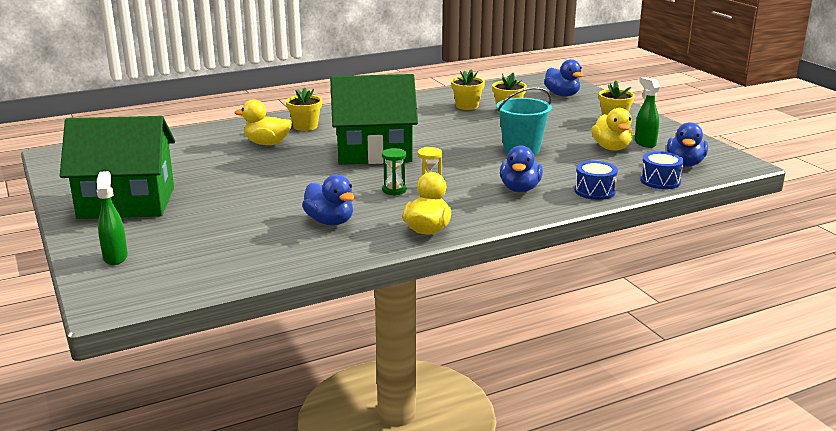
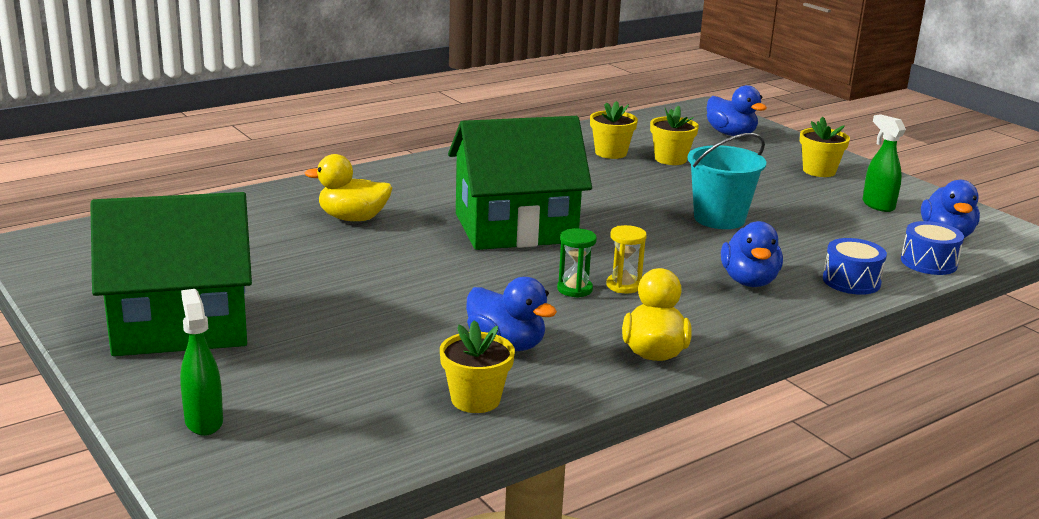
camera: 10 degrees left, 0 degrees up
yellow flower pot [286,88,322,131] -> yellow flower pot moved to [440,320,515,413]
yellow duck [591,108,632,150] -> none

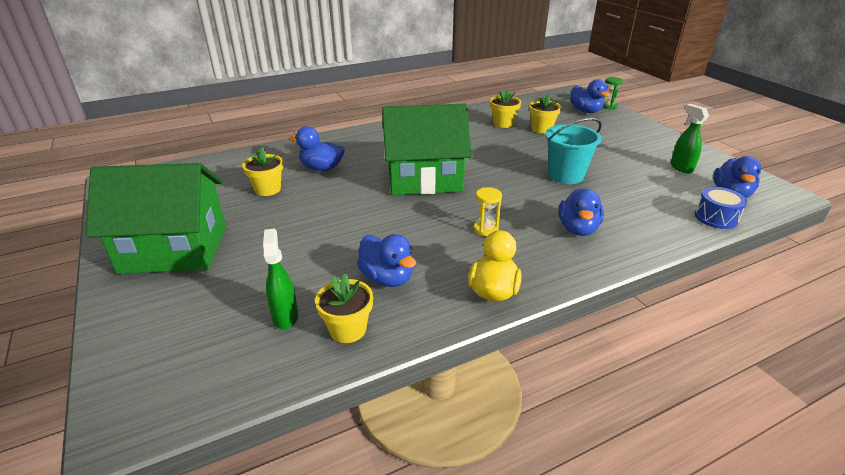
camera: 10 degrees right, 10 degrees up
green spray bottle [180,289,223,436] -> green spray bottle moved to [263,228,298,329]
yellow duck [305,154,392,221] -> blue duck [289,126,345,171]
green hourglass [557,228,597,298] -> green hourglass moved to [602,77,623,110]
yellow flower pot [800,116,850,177] -> yellow flower pot moved to [242,147,283,196]
blue drum [823,238,887,295] -> none

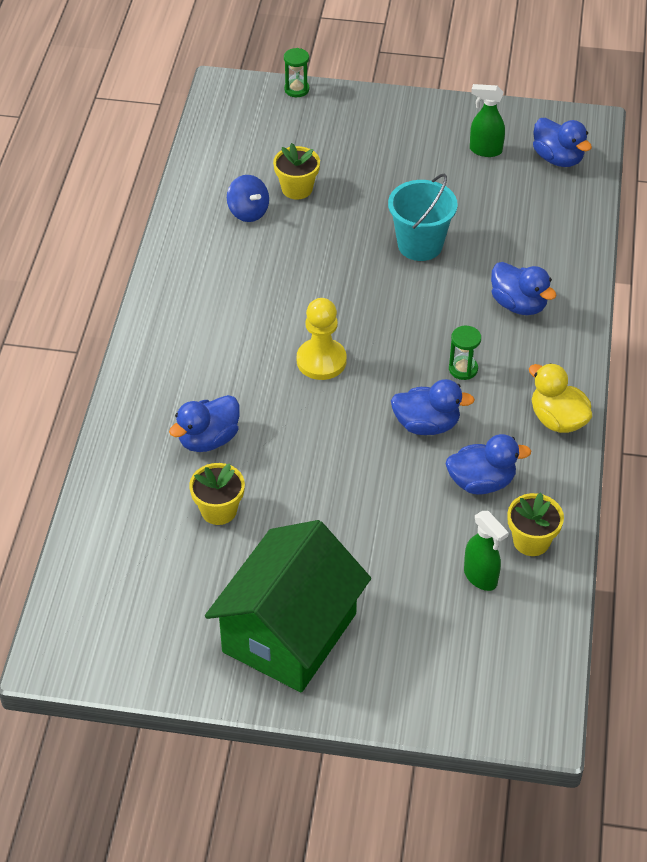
camera: 55 degrees left, 15 degrees up
green spray bottle [263,228,298,329] -> green spray bottle turned 150 degrees counterclockwise [464,511,509,591]
green house [382,104,472,195] -> yellow pawn [297,298,347,380]
yellow hourglass [474,187,502,236] -> green hourglass [449,326,481,380]
yellow flower pot [490,89,521,128] -> blue spinning top [227,175,269,222]
blue duck [570,79,610,113] -> blue duck moved to [391,379,475,435]
blue drum [695,187,747,229] -> none

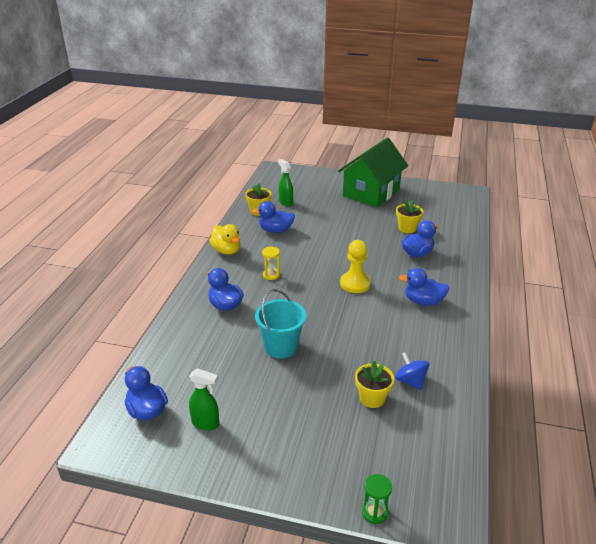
camera: 175 degrees left, 15 degrees down
blue duck [391,379,475,435] -> blue duck moved to [399,268,449,306]
green hourglass [449,326,481,380] -> yellow hourglass [262,247,280,280]

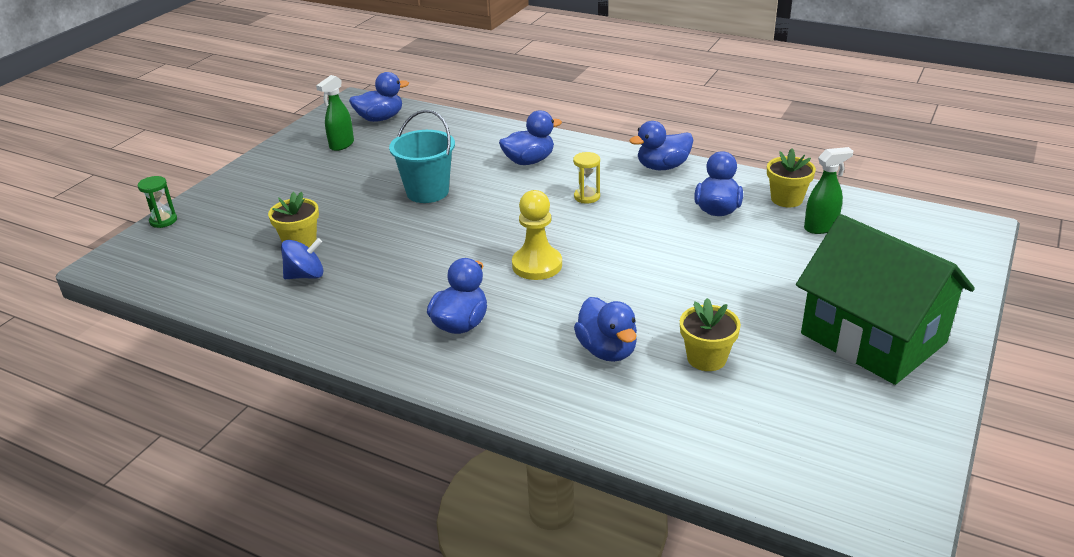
camera: 105 degrees right, 0 degrees up
yellow duck [209,224,241,255] -> blue duck [629,121,693,170]

